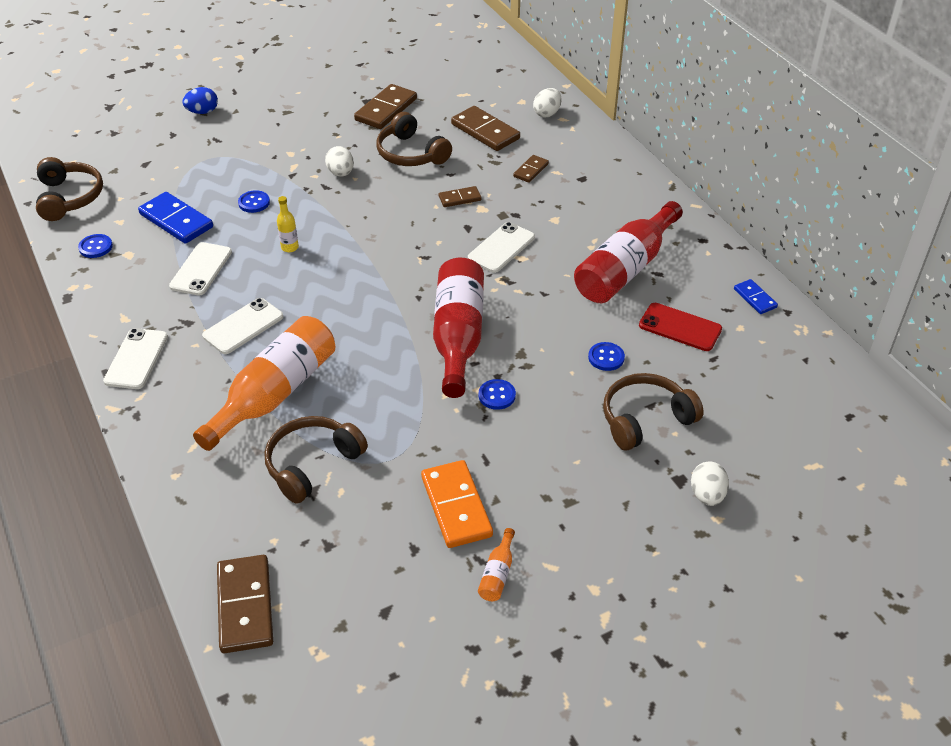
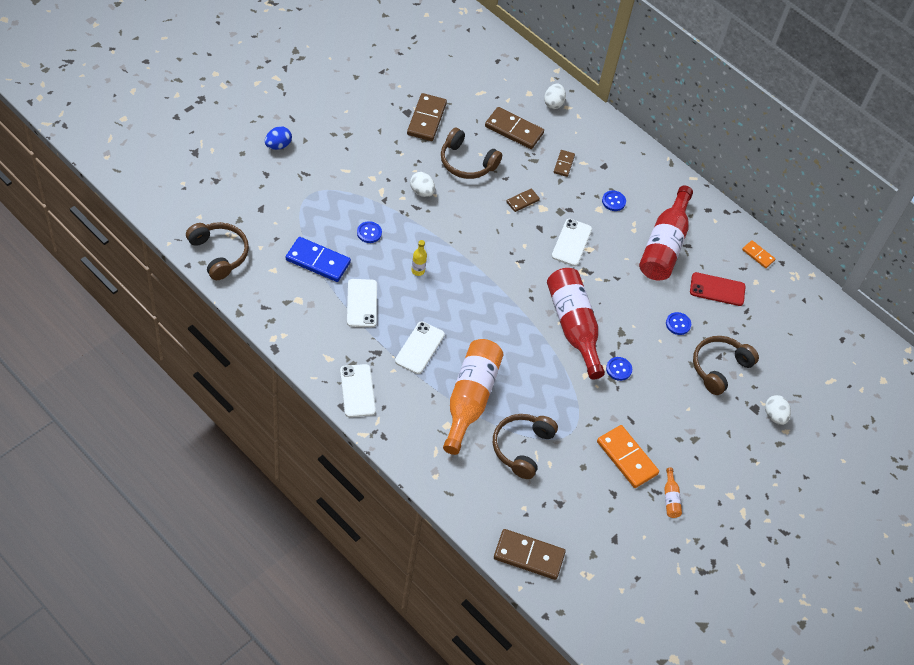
camera: 25 degrees left, 10 degrees up
blue button [78,234,113,258] -> blue button moved to [602,190,626,211]
brown domino [217,555,273,653] -> brown domino turned 45 degrees counterclockwise [494,529,566,580]
blue domino [734,279,778,314] -> orange domino [742,240,775,268]

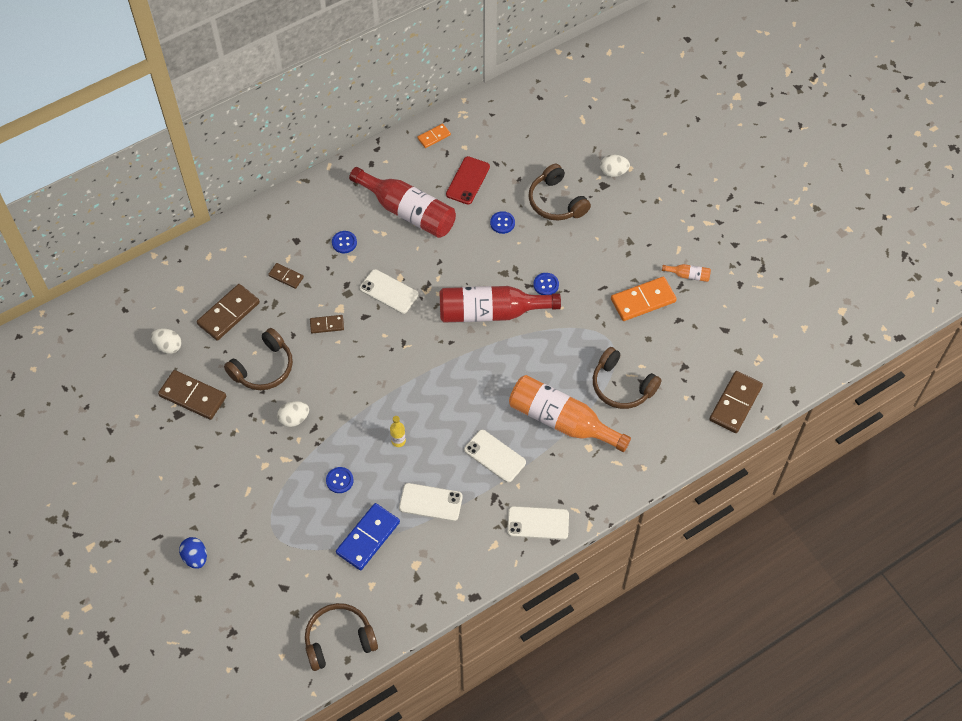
camera: 70 degrees left, 5 degrees up
brown domino [506,189,540,212] -> brown domino turned 75 degrees counterclockwise [310,315,344,334]
white egg [544,83,566,109] -> white egg moved to [151,328,181,354]

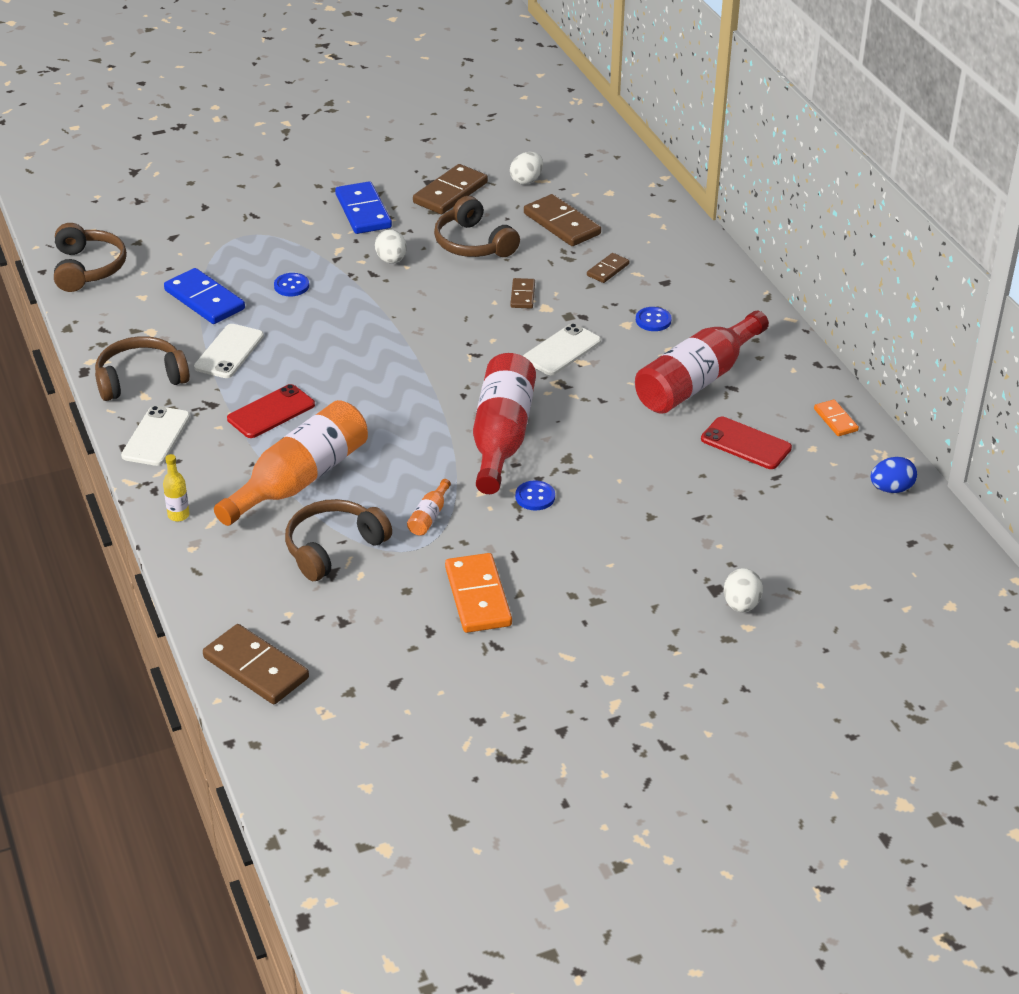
camera: 100 degrees right, 20 degrees down
blue egg [179,537,207,569] -> blue egg moved to [870,457,917,493]
yellow bottle [390,416,406,447] -> yellow bottle moved to [163,454,189,522]
white phone [464,430,526,483] -> red phone [227,384,315,438]
blue button [490,211,515,234] -> none
brown headphones [528,164,591,221] -> brown headphones moved to [95,336,190,401]
orange bottle [662,264,711,282] -> orange bottle moved to [407,479,451,536]
none -> blue domino [335,181,392,234]

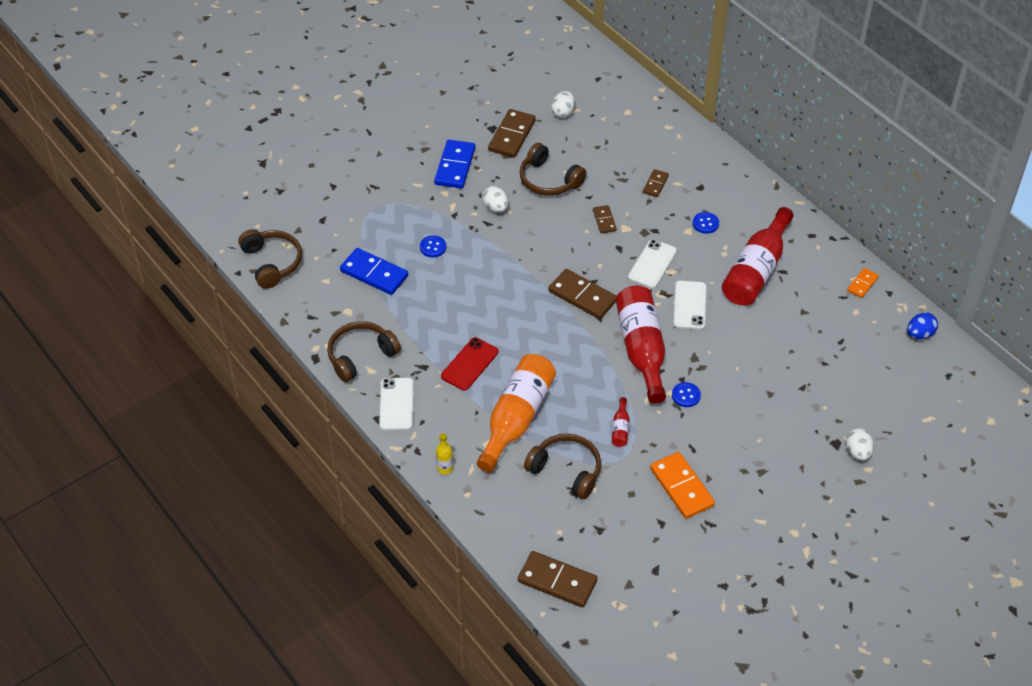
camera: 15 degrees left, 10 degrees up
white phone [194,324,264,378] -> white phone moved to [673,281,706,330]
brown headphones [285,499,392,581] -> brown headphones turned 90 degrees clockwise [524,433,601,499]
blue domino [335,181,392,234] -> blue domino turned 45 degrees clockwise [434,140,475,189]
orange bottle [407,479,451,536] -> red bottle [612,397,629,447]
brown domino [524,194,601,246] -> brown domino moved to [548,269,617,319]
red phone [701,417,792,469] -> none
orange domino [814,399,859,436] -> orange domino turned 75 degrees clockwise [847,268,879,298]

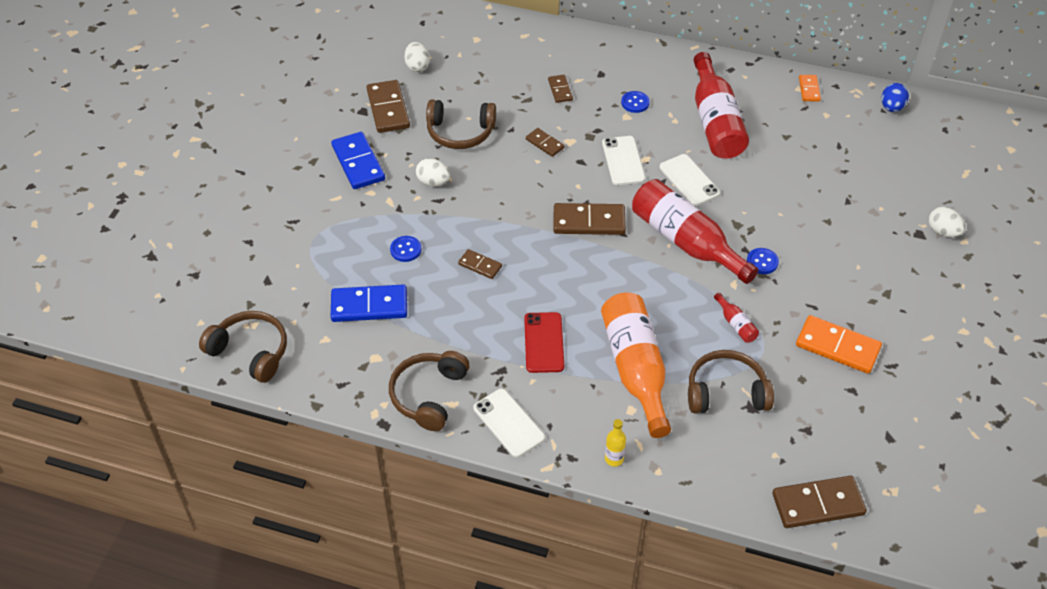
camera: 35 degrees left, 0 degrees up
none -> brown domino [458,249,502,279]

